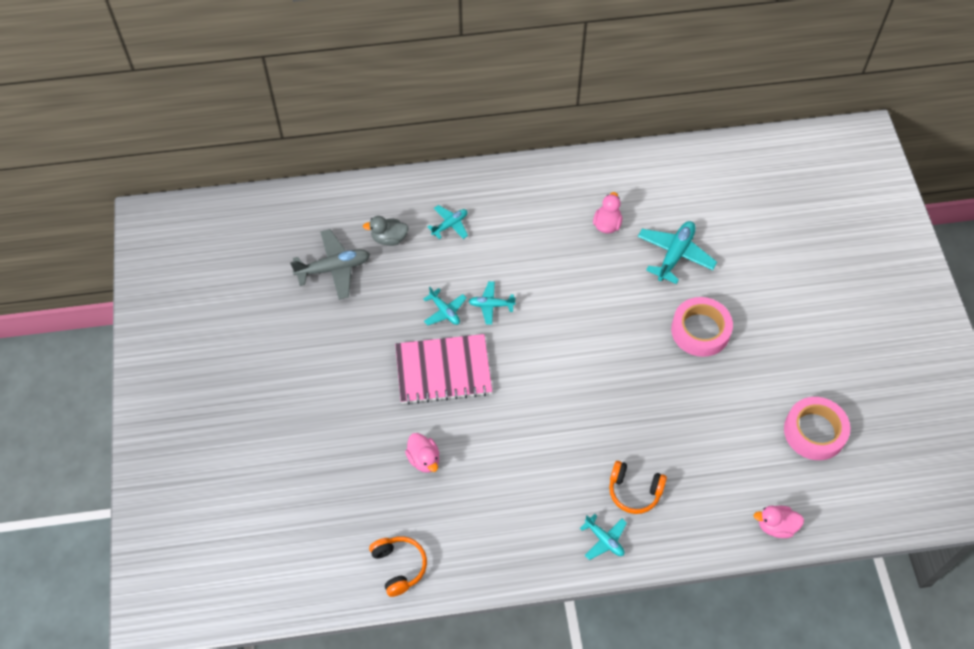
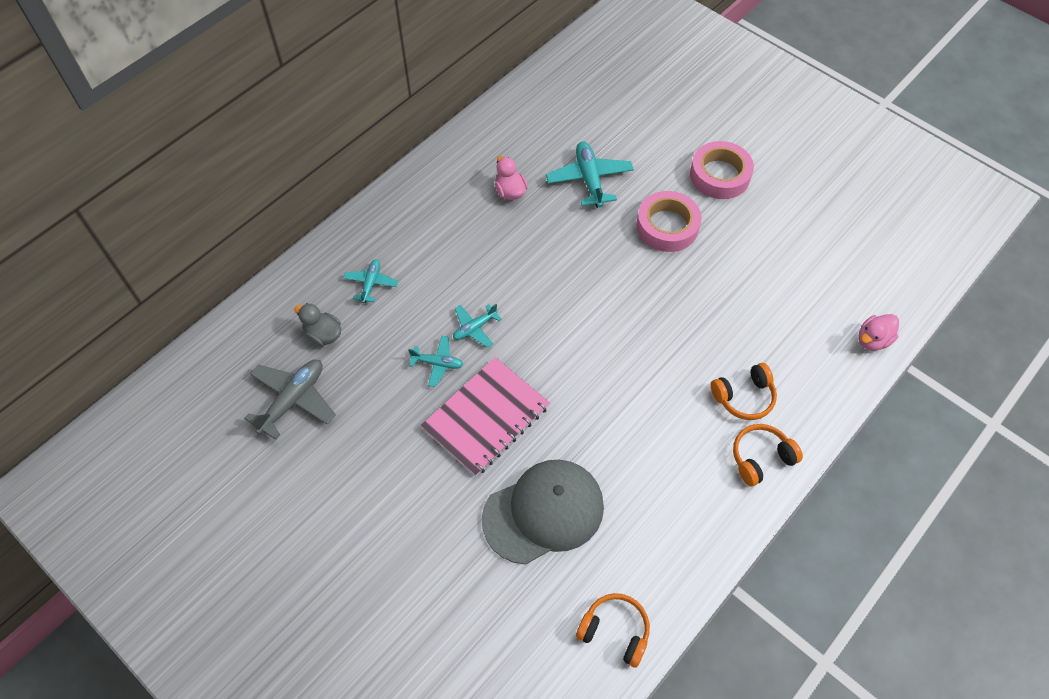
camera: 40 degrees left, 0 degrees up
grey duck [363,216,409,246] -> grey duck turned 75 degrees clockwise [294,303,341,346]
pink duck [405,433,439,473] -> grey cap [482,460,604,565]
turquoise plane [580,514,627,560] -> orange headphones [733,424,803,486]
pink tape [784,397,851,460] -> pink tape moved to [690,141,754,199]

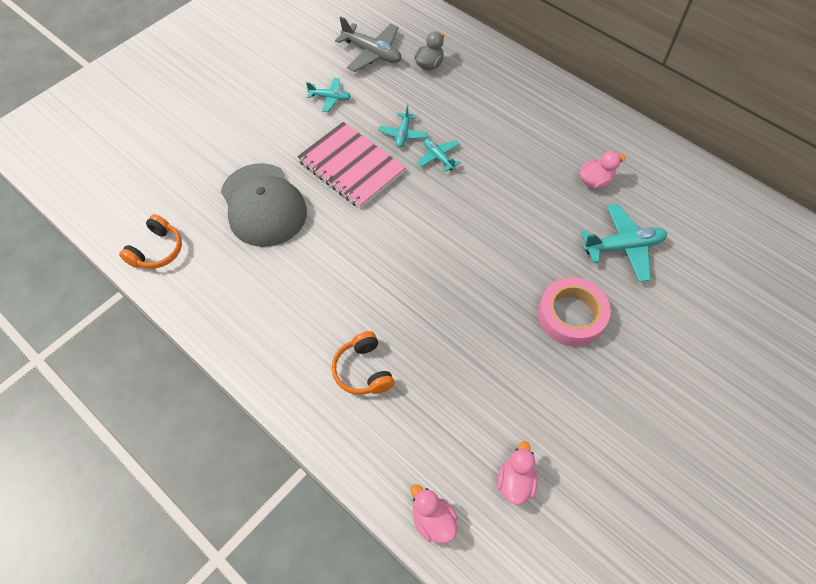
camera: 90 degrees right, 0 degrees up
turquoise plane [343,259,398,303] -> turquoise plane moved to [306,78,351,112]
pink tape [690,141,754,199] -> none
orange headphones [733,424,803,486] -> none
none -> pink duck [497,441,538,505]

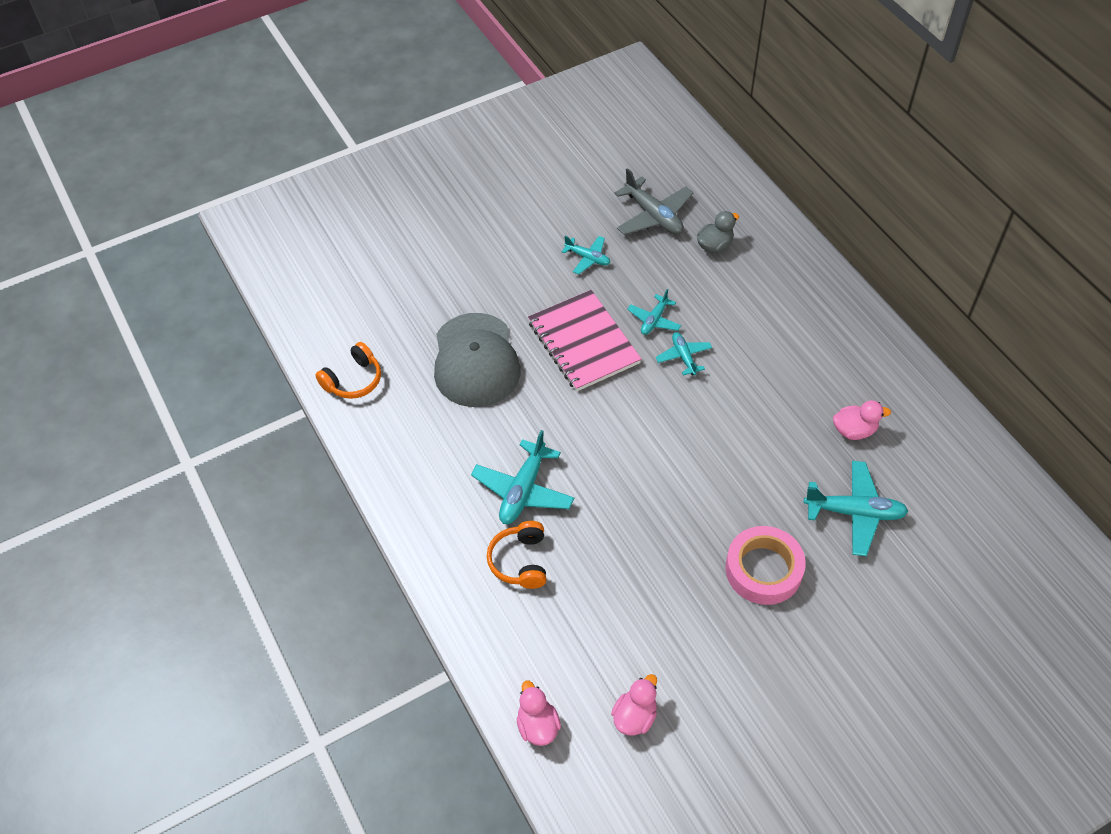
camera: 20 degrees right, 5 degrees down
none -> turquoise plane [471,430,574,524]

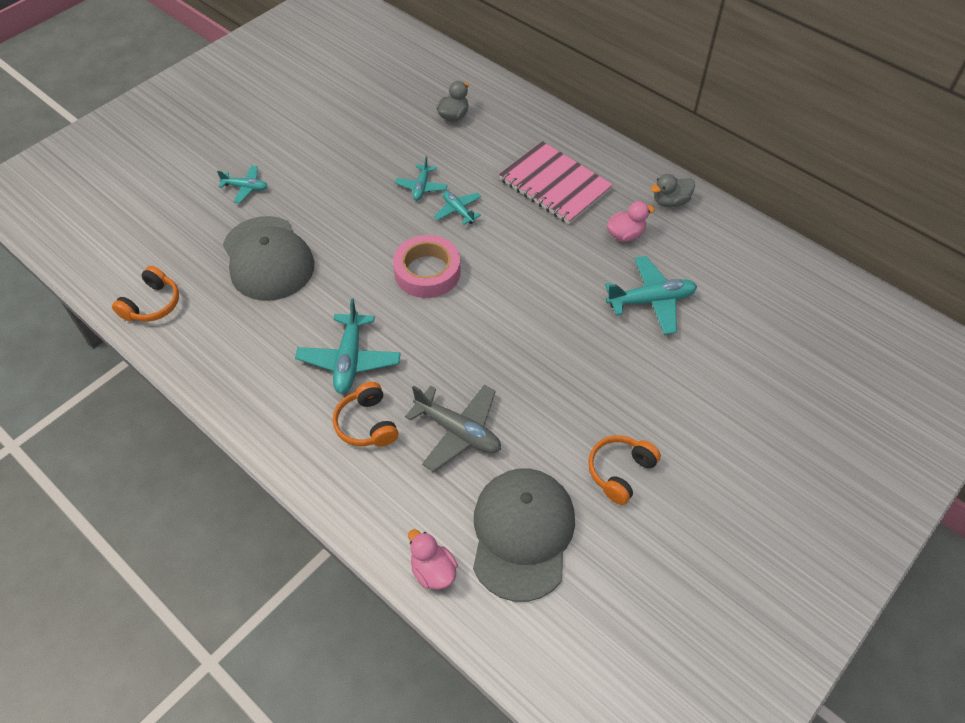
camera: 20 degrees left, 0 degrees up
pink notebook [528,290,642,391] -> pink notebook moved to [499,141,613,224]
turquoise plane [562,236,610,274] -> turquoise plane moved to [217,165,268,203]
pink duck [611,674,657,736] -> grey cap [473,468,575,602]
grey plane [615,168,693,235] -> grey plane moved to [405,385,501,472]
pink tape [725,526,806,605] -> pink tape moved to [393,235,460,298]
none -> orange headphones [588,435,661,505]
none -> grey duck [651,174,695,207]

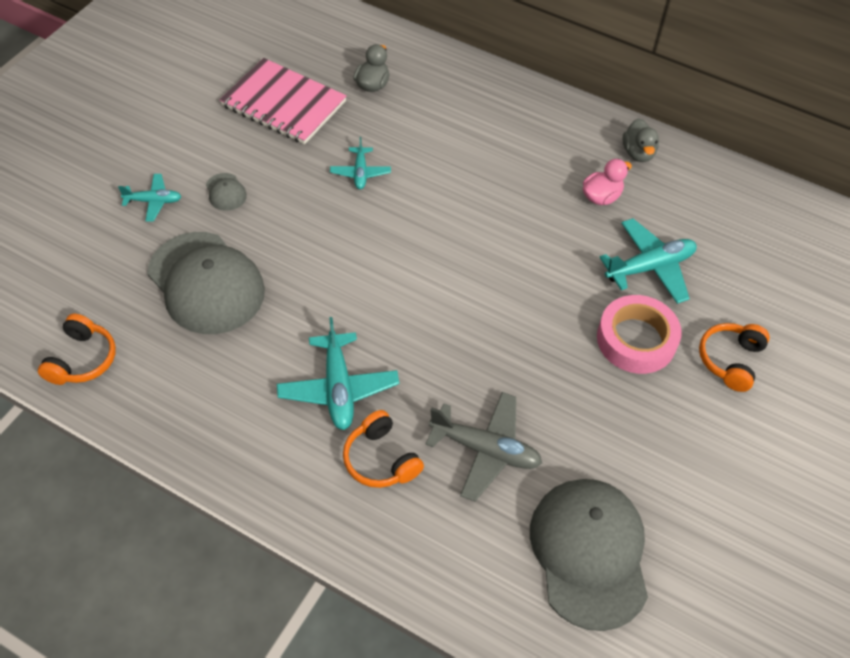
camera: 15 degrees left, 0 degrees up
pink tape [393,235,460,298] -> pink tape moved to [597,295,682,374]
pink duck [408,529,458,590] -> none
turquoise plane [434,191,481,225] -> none
pink notebook [499,141,613,224] -> pink notebook moved to [220,58,347,144]
orange headphones [588,435,661,505] -> orange headphones moved to [699,323,770,392]
grey duck [651,174,695,207] -> grey duck turned 60 degrees counterclockwise [622,118,659,162]
none -> grey cap [206,173,247,211]

